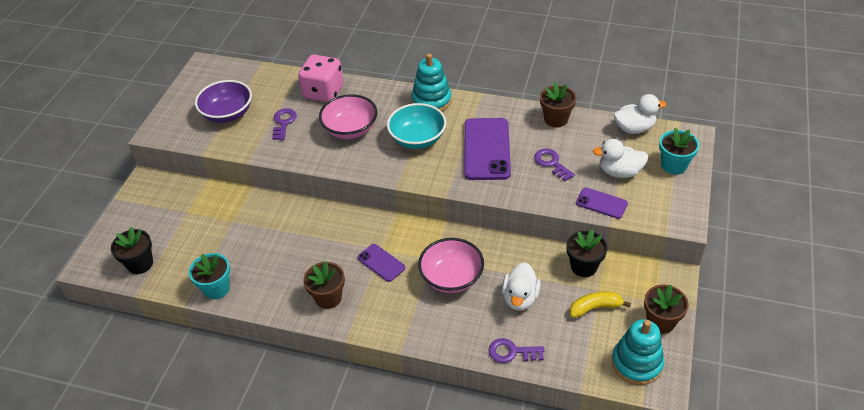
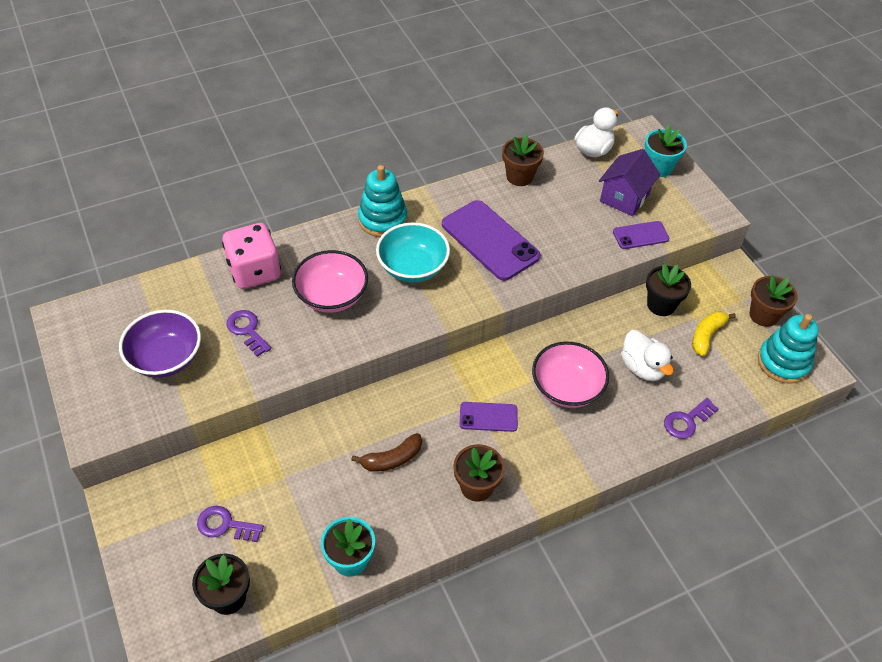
camera: 45 degrees left, 5 degrees up
purple key [534,148,575,181] -> purple key moved to [197,506,264,542]
white duck [593,139,648,178] -> purple house [599,149,661,216]
none -> brown banana [351,433,422,472]

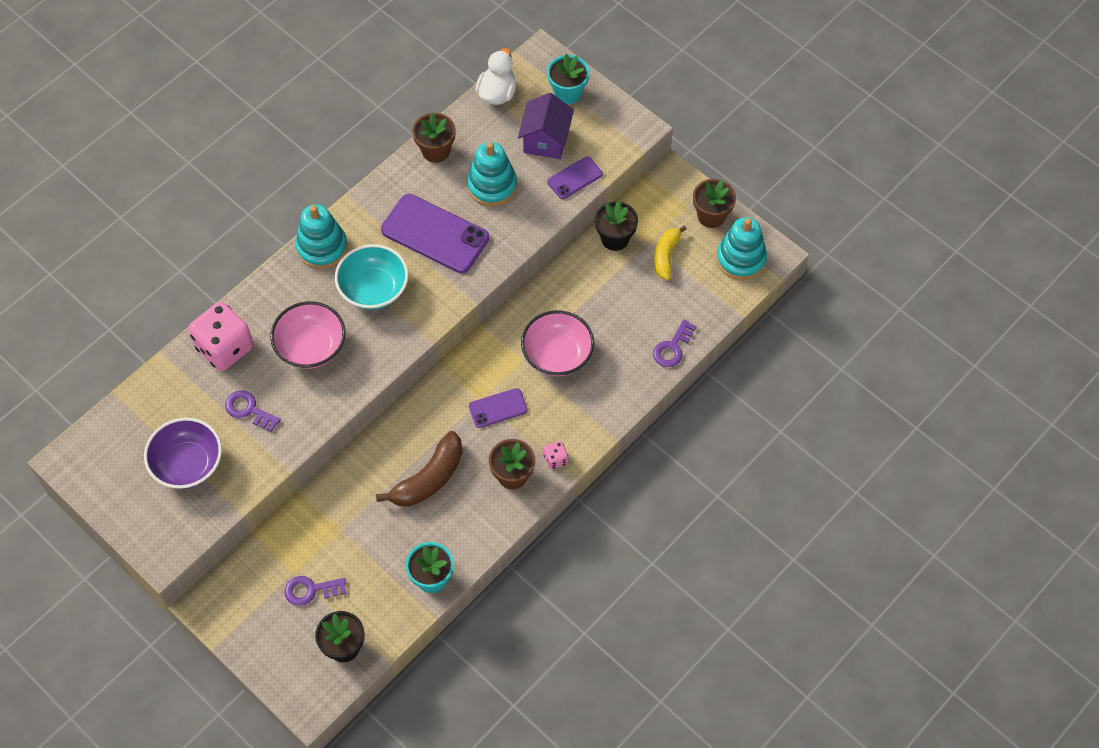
camera: 20 degrees left, 10 degrees up
brown banana [351,433,422,472] -> brown banana [376,431,463,507], size x1.53
white duck [621,330,674,381] -> none
none -> turquoise stacking toy [467,142,517,206]
none -> pink dice [544,441,568,469]

